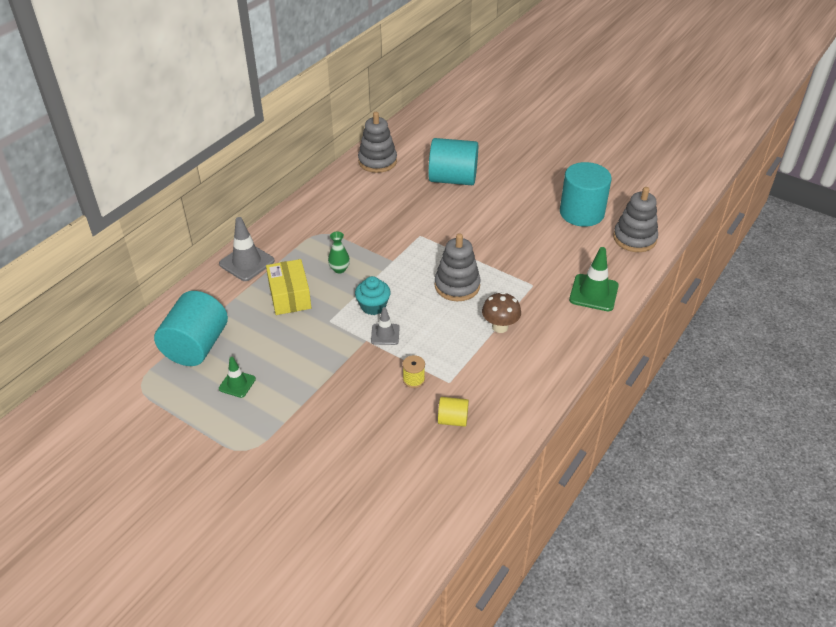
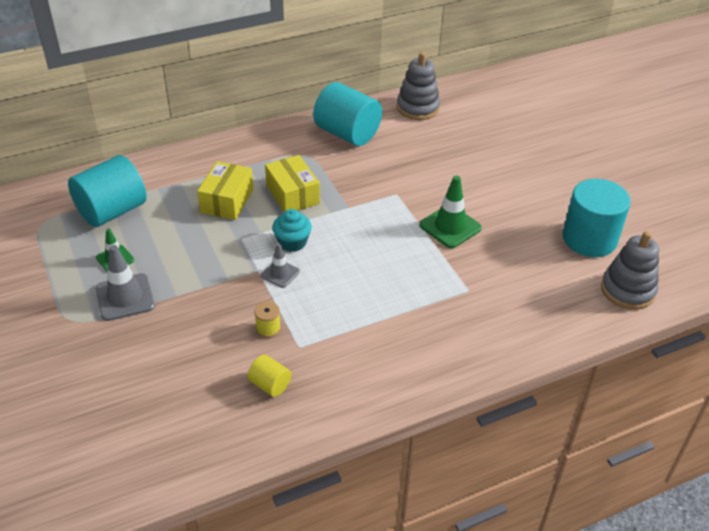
camera: 30 degrees right, 0 degrees up
grey traffic cone [219,217,274,281] -> grey traffic cone moved to [96,245,155,321]
green vase [328,232,350,274] -> yellow box [265,155,320,212]
turquoise cylinder [428,138,478,185] -> turquoise cylinder moved to [313,82,382,146]
grey stacking toy [435,233,481,301] -> none
brown mushroom [482,292,521,333] -> none
green traffic cone [569,247,619,311] -> green traffic cone moved to [420,175,482,248]

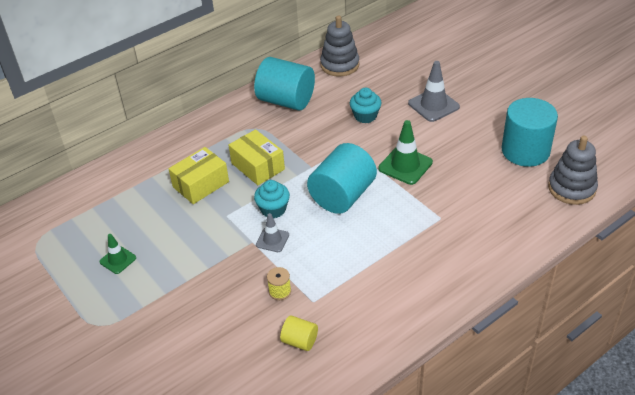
camera: 10 degrees left, 0 degrees up
turquoise cylinder [68,155,147,227] -> turquoise cylinder moved to [307,143,377,214]
grey traffic cone [96,245,155,321] -> grey traffic cone moved to [408,61,460,122]
yellow box [197,161,253,220] -> yellow box turned 45 degrees clockwise [169,147,229,204]
none -> turquoise cupcake [350,87,382,123]

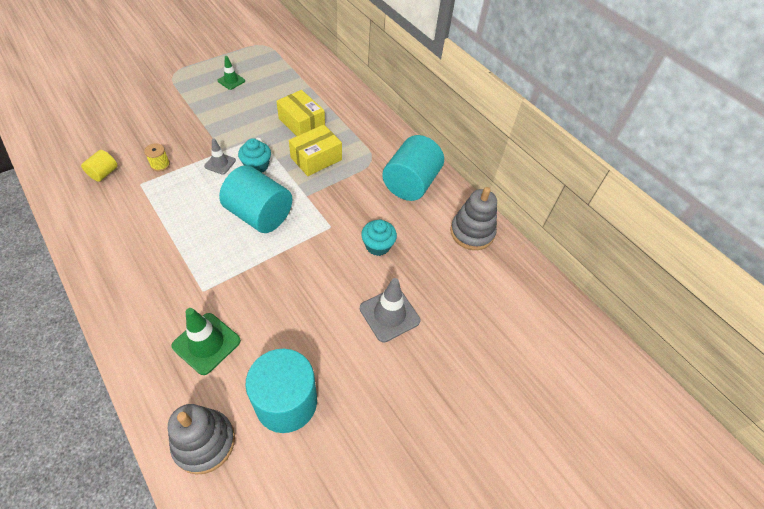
camera: 85 degrees right, 10 degrees up
green traffic cone [378,120,433,185] -> green traffic cone moved to [171,308,241,375]

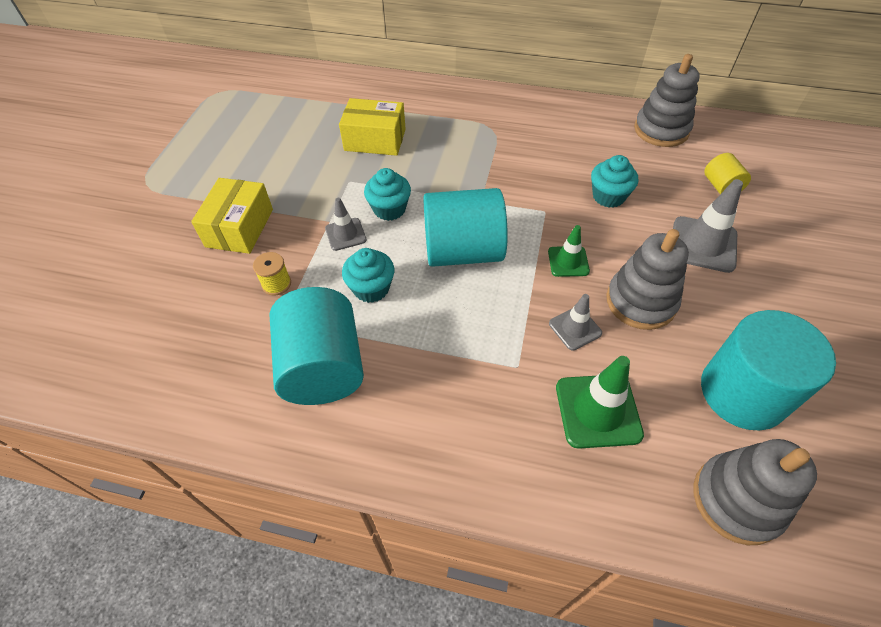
camera: 35 degrees left, 0 degrees up
yellow cylinder [81,150,118,182] -> yellow cylinder moved to [704,153,751,194]
green traffic cone [218,56,245,90] -> green traffic cone moved to [548,225,590,277]
yellow box [289,125,342,176] -> yellow box moved to [191,178,273,254]
turquoise cylinder [382,135,444,201] -> turquoise cylinder moved to [269,287,364,405]
none -> turquoise cupcake [342,248,394,303]
none -> grey traffic cone [549,294,602,351]
none -> grey stacking toy [606,229,689,330]

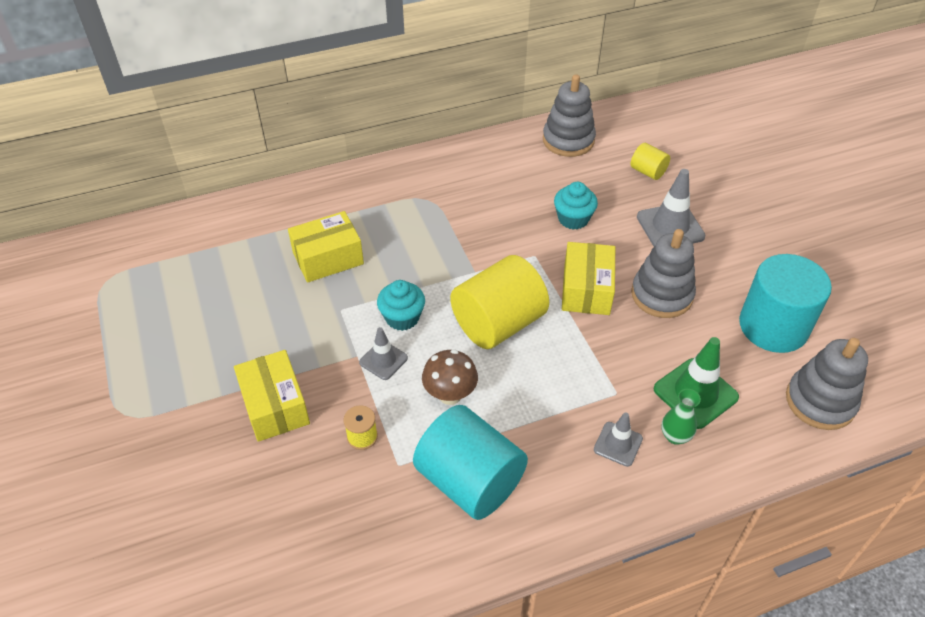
camera: 35 degrees left, 5 degrees down
turquoise cupcake [342,248,394,303] -> brown mushroom [422,349,478,405]
turquoise cylinder [423,188,508,267] -> yellow cylinder [450,255,549,349]
green traffic cone [548,225,590,277] -> yellow box [562,242,615,315]
grey traffic cone [549,294,602,351] -> grey traffic cone moved to [594,413,643,467]
none -> green vase [662,389,701,445]

